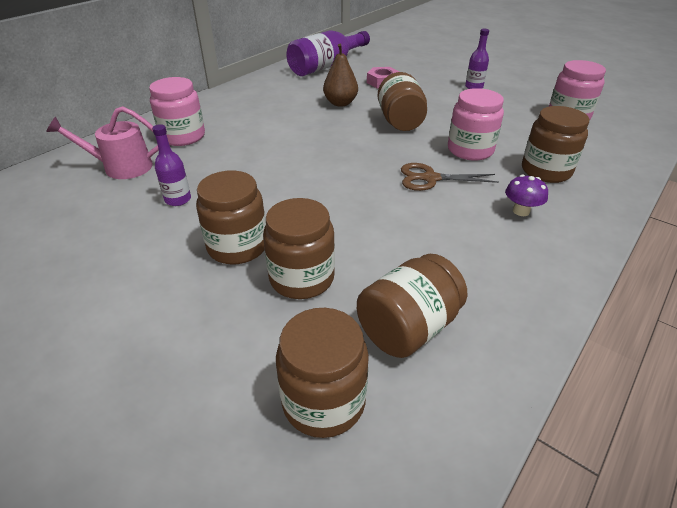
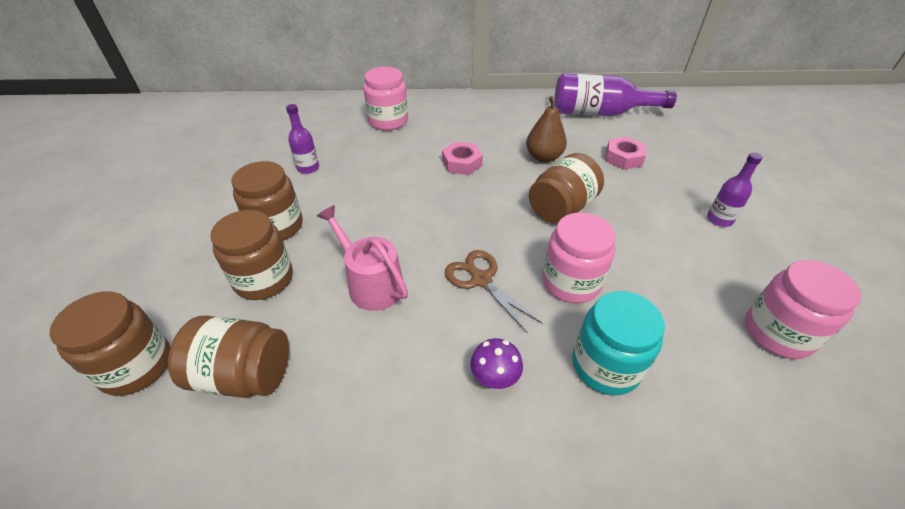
camera: 50 degrees right, 5 degrees up
pink watering can [46,106,159,179] -> pink watering can moved to [317,205,408,311]
brown jar [522,106,589,183] -> turquoise jar [572,291,665,395]
none -> pink nut [442,142,483,175]

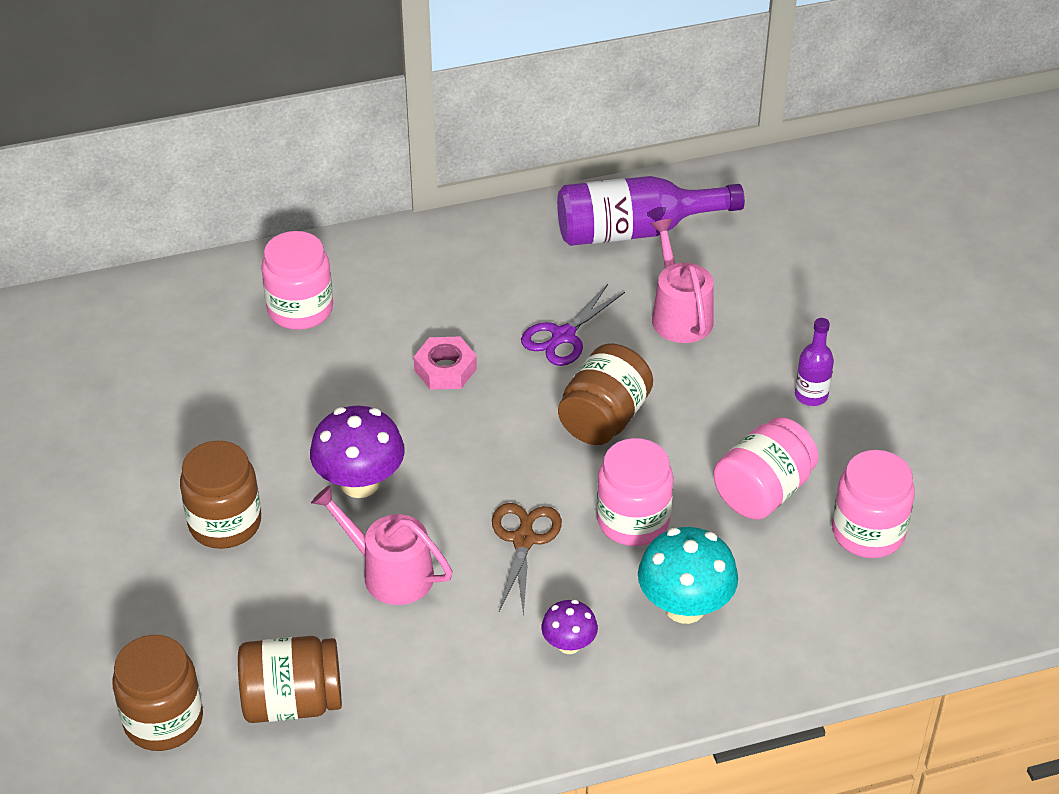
camera: 15 degrees left, 0 degrees up
brown jar [210,210,293,300] -> none
purple bottle [286,104,319,174] -> none
brown scissors [445,250,543,334] -> brown scissors turned 60 degrees clockwise [492,503,562,616]
brown pear [526,96,567,163] -> purple scissors [521,284,625,366]
turquoise jar [572,291,665,395] -> turquoise mushroom [638,527,738,624]
pink nut [606,137,646,170] -> pink watering can [650,219,714,343]
none -> purple mushroom [310,406,405,498]
none -> pink jar [713,417,819,520]

